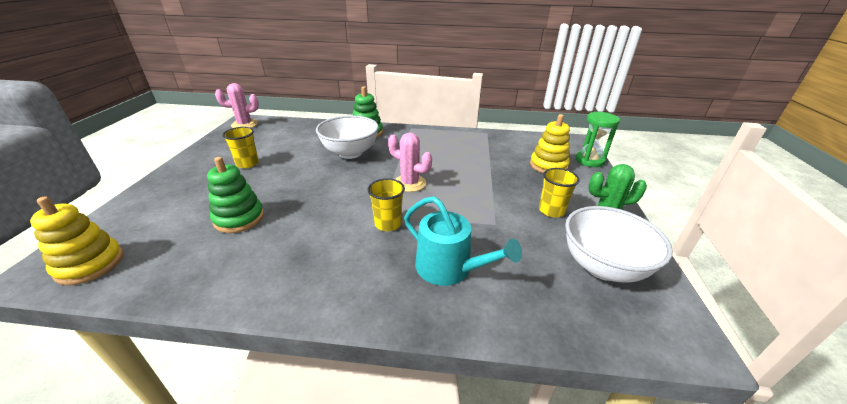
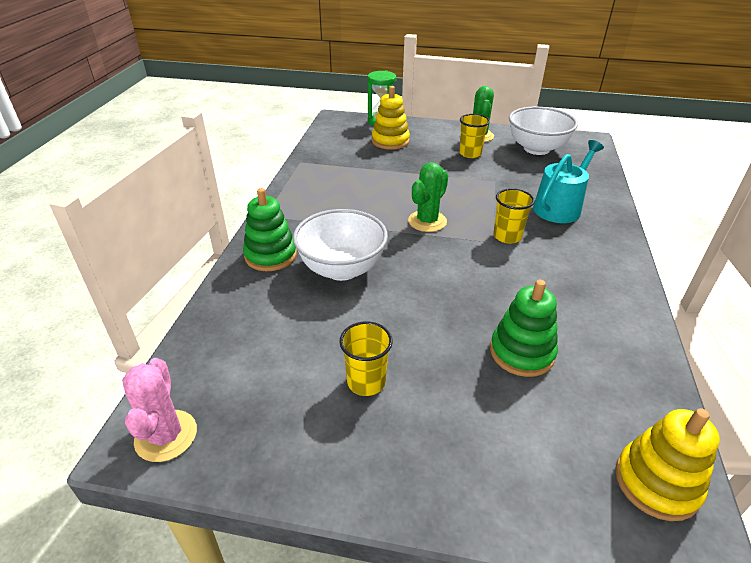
camera: 85 degrees left, 5 degrees up
pink cactus [388,133,432,192] -> green cactus [408,162,448,232]

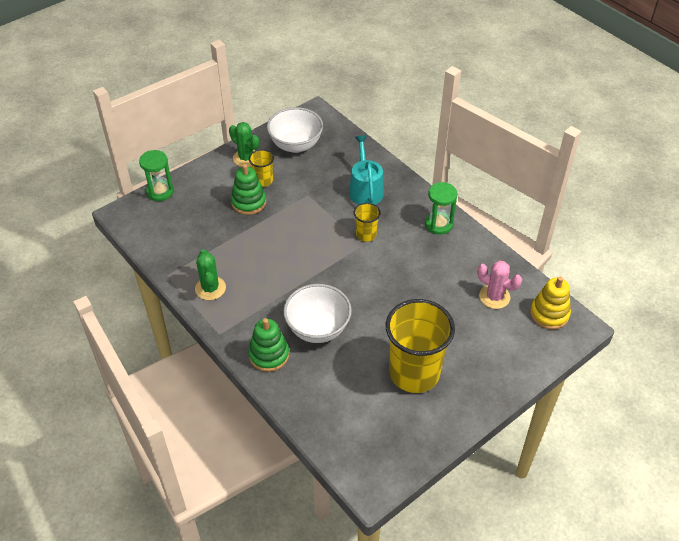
camera: 50 degrees left, 10 degrees up
pink cactus [122,358,197,462] -> pink cactus moved to [477,260,522,309]
yellow cup [339,322,393,396] -> yellow cup [386,299,455,393], size x2.15
yellow stacking toy [372,86,410,150] -> none
green cactus [408,162,448,232] -> green cactus moved to [195,249,226,300]
green stacking toy [490,280,558,377] -> green stacking toy moved to [231,164,266,215]
none -> green hourglass [425,182,457,235]

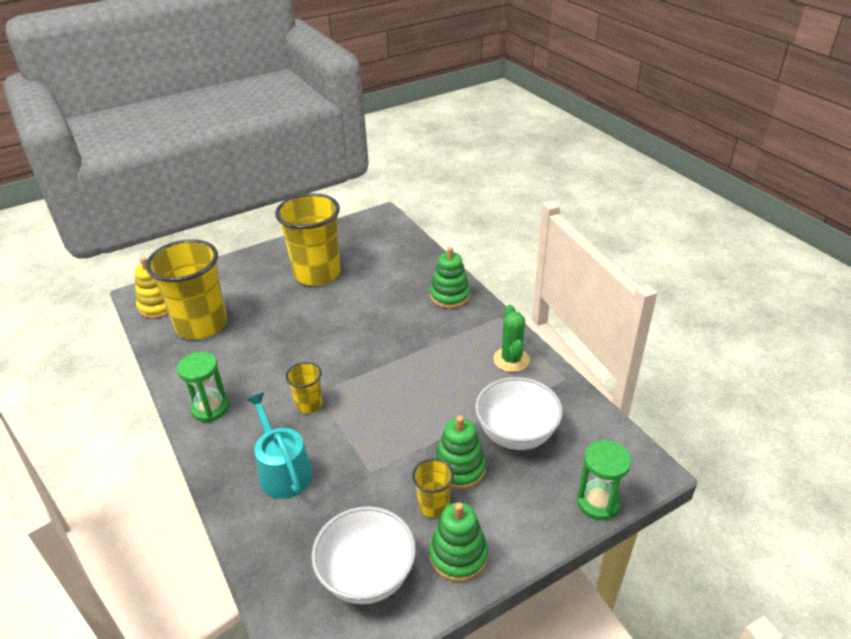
camera: 170 degrees left, 10 degrees down
green cactus [229,122,259,167] -> green stacking toy [429,502,488,582]
white bowl [283,284,352,343] -> white bowl moved to [475,377,563,450]
turquoise watering can [349,135,384,205] -> turquoise watering can turned 150 degrees clockwise [246,393,313,499]
pink cactus [477,260,522,309] -> yellow cup [146,239,227,340]

